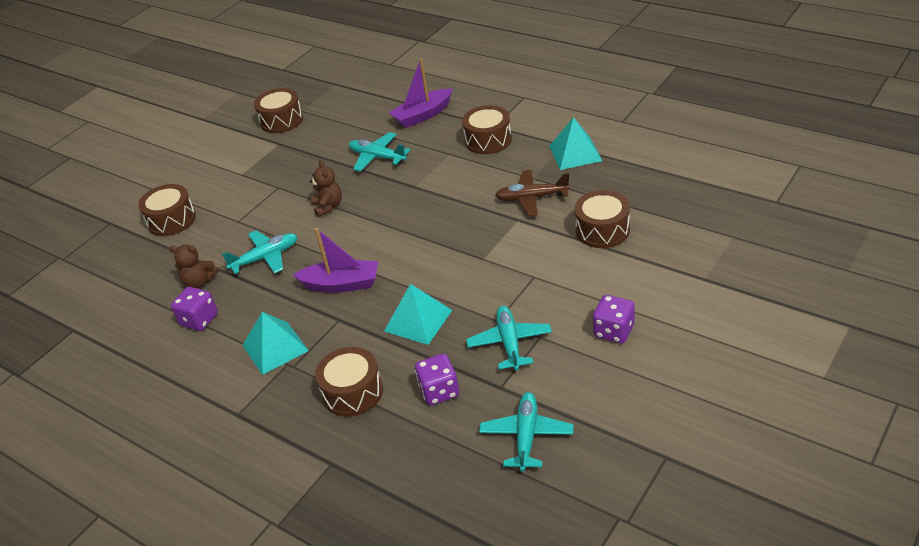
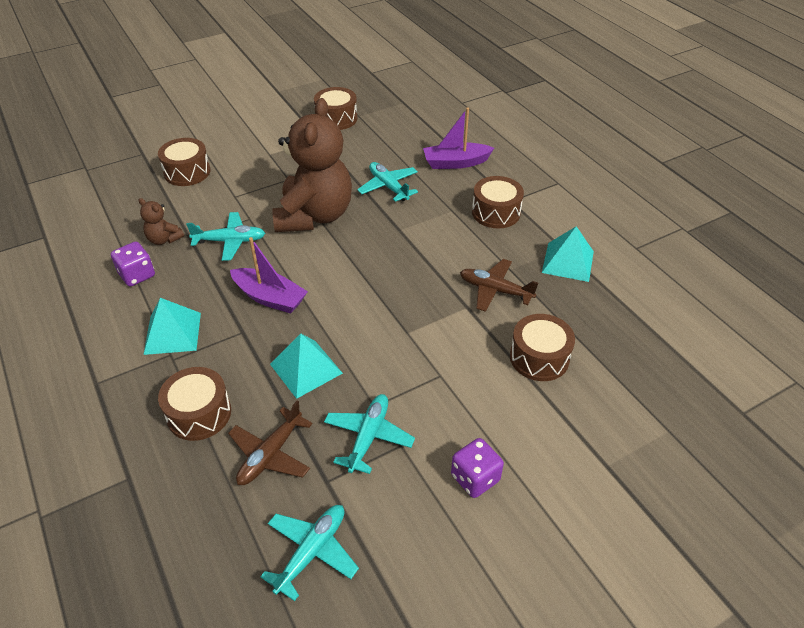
camera: 20 degrees right, 5 degrees up
brown teddy bear [310,160,342,217] -> brown teddy bear [272,98,352,232], size x2.42
purple dice [415,354,459,405] -> brown plane [228,400,313,485]

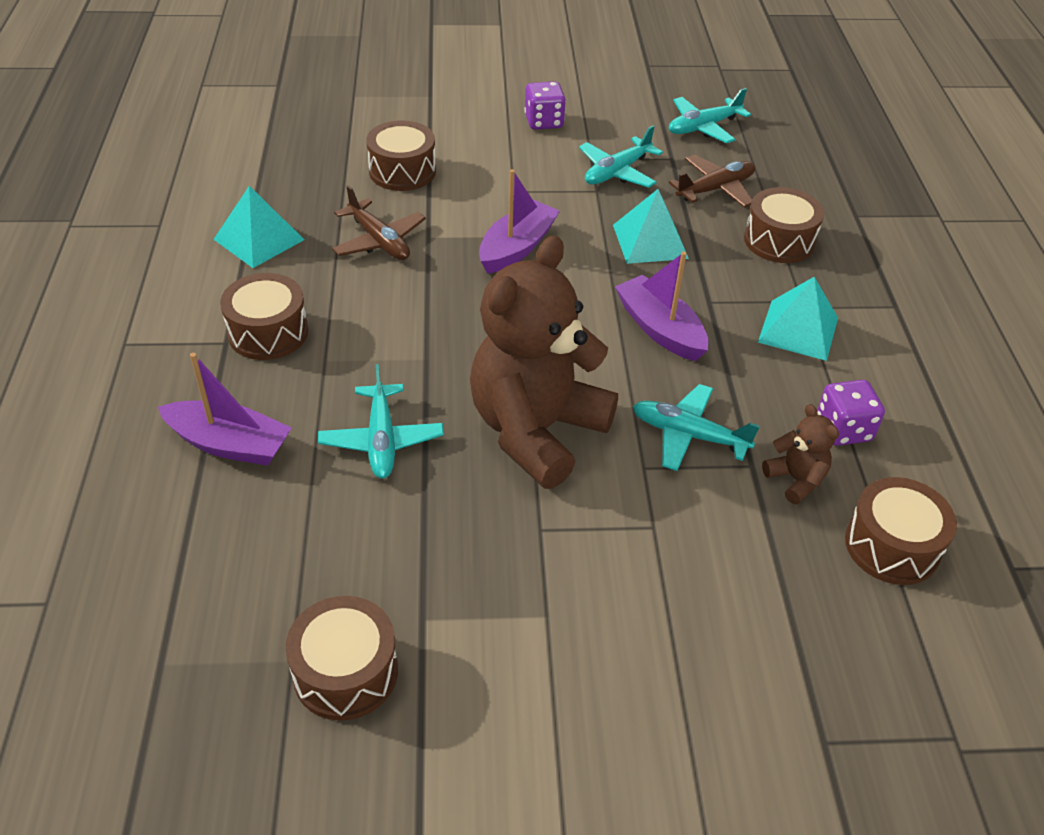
camera: 155 degrees left, 0 degrees up
brown drum [158,138,211,186] -> brown drum moved to [845,477,957,585]
none -> purple boat [479,169,560,274]

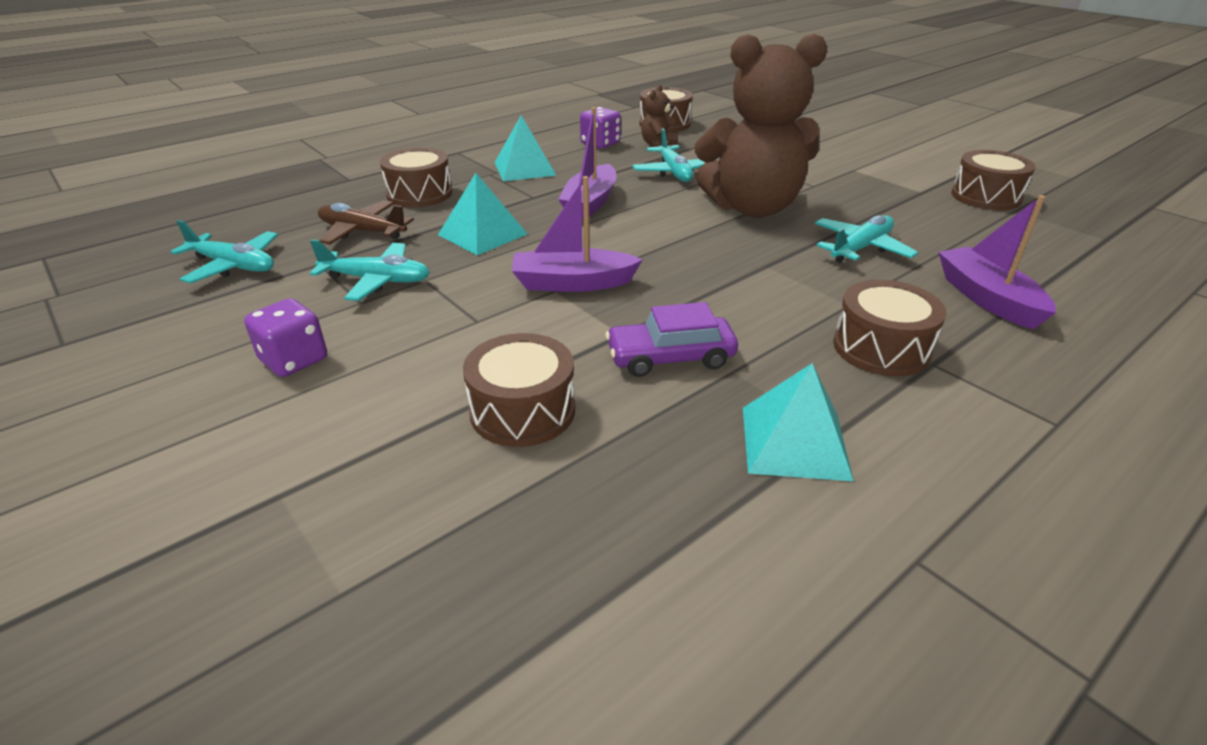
camera: 125 degrees left, 10 degrees down
brown plane [332,185,426,260] -> purple car [605,302,738,377]

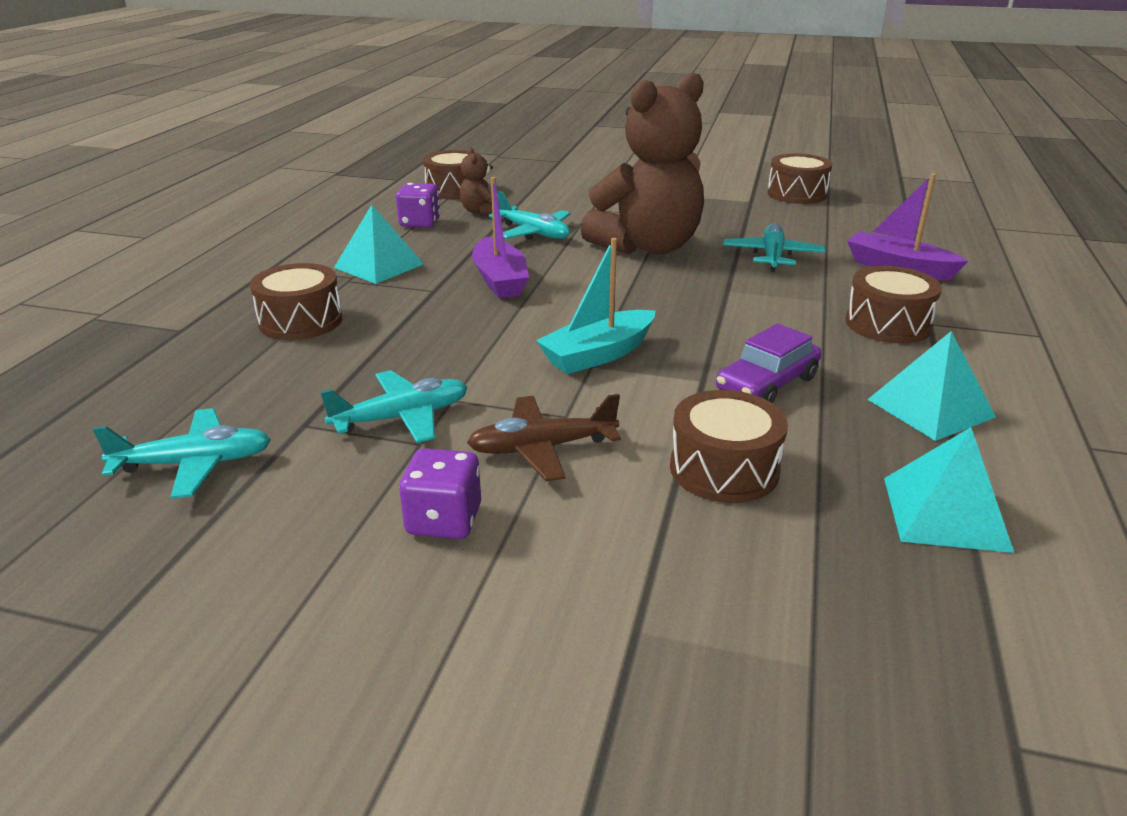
camera: 35 degrees left, 5 degrees down
brown plane [318,200,414,245] -> brown plane moved to [467,394,621,481]
turquoise pyramid [438,173,527,255] -> turquoise pyramid moved to [884,427,1014,553]
purple boat [512,176,643,292] -> turquoise boat [536,238,656,374]

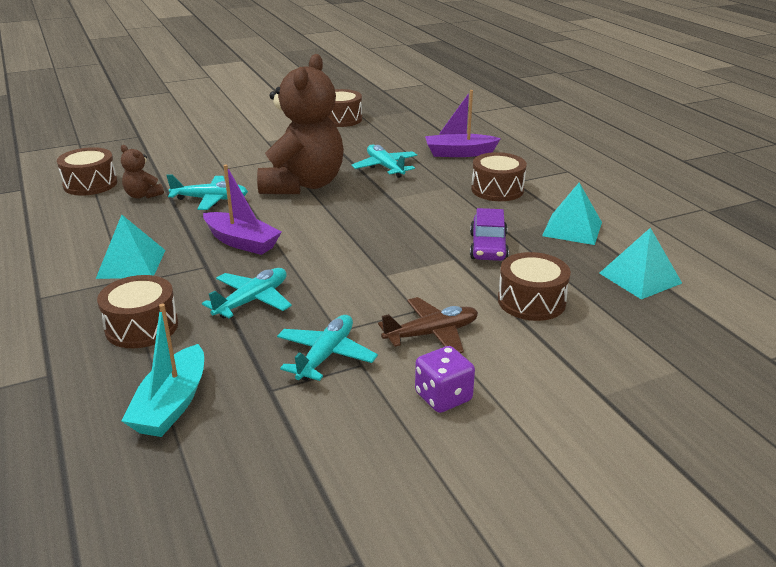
camera: 40 degrees left, 0 degrees up
turquoise plane [93,408,271,499] -> turquoise plane moved to [202,268,292,318]
purple dice [396,183,440,228] -> none
brown plane [467,394,621,481] -> brown plane turned 150 degrees counterclockwise [378,297,478,353]
turquoise boat [536,238,656,374] -> turquoise boat moved to [122,304,204,437]

